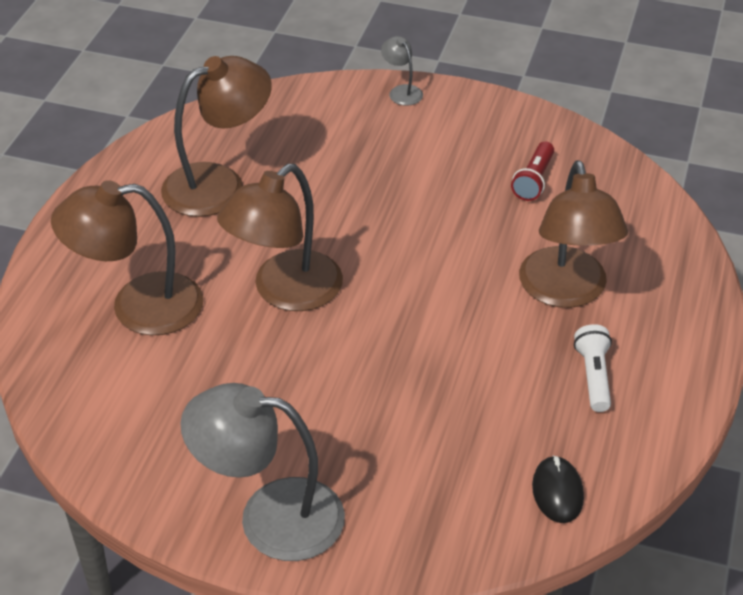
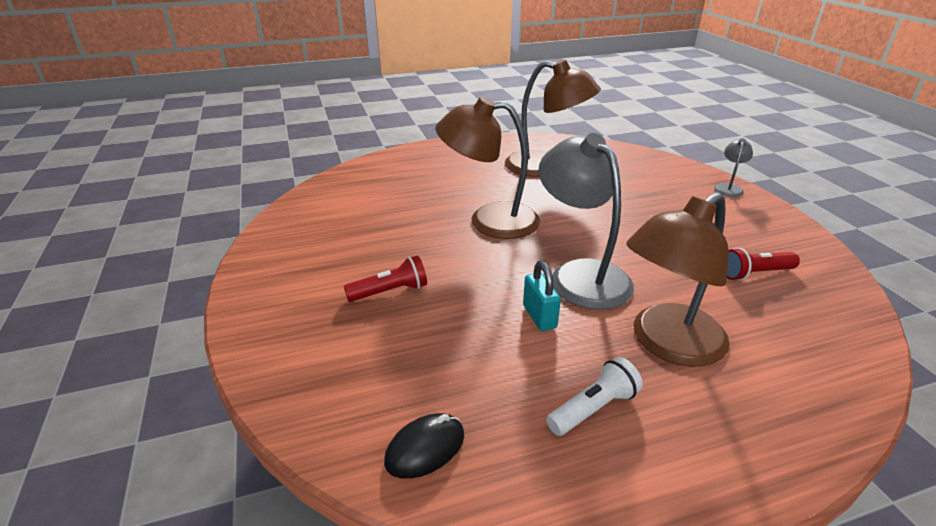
camera: 55 degrees right, 10 degrees down
brown lamp [51,180,203,335] -> none
grey lamp [180,383,345,561] -> grey lamp moved to [538,133,634,310]
none -> red flashlight [344,255,427,302]
none -> turquoise padlock [523,261,561,331]

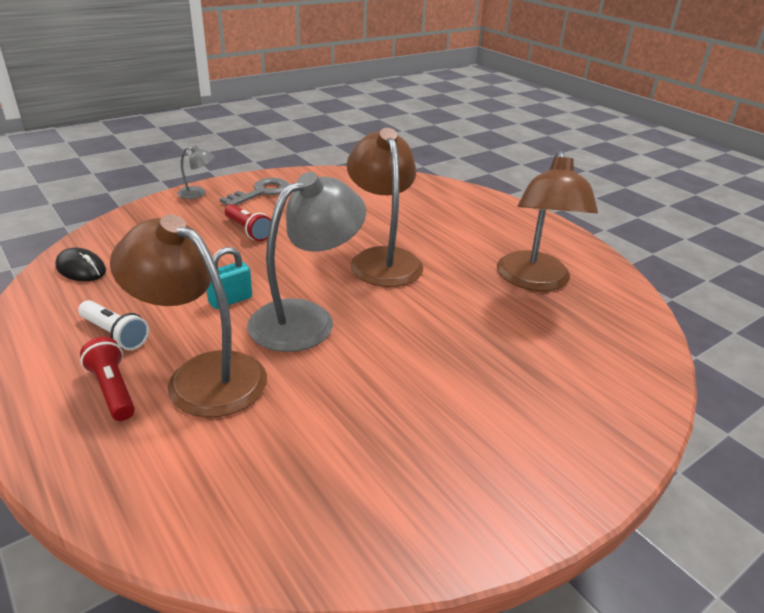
camera: 70 degrees right, 0 degrees up
grey lamp [714,138,753,197] -> grey lamp moved to [177,146,215,199]
red flashlight [727,248,800,281] -> red flashlight moved to [80,337,135,421]
none -> grey key [220,178,289,206]

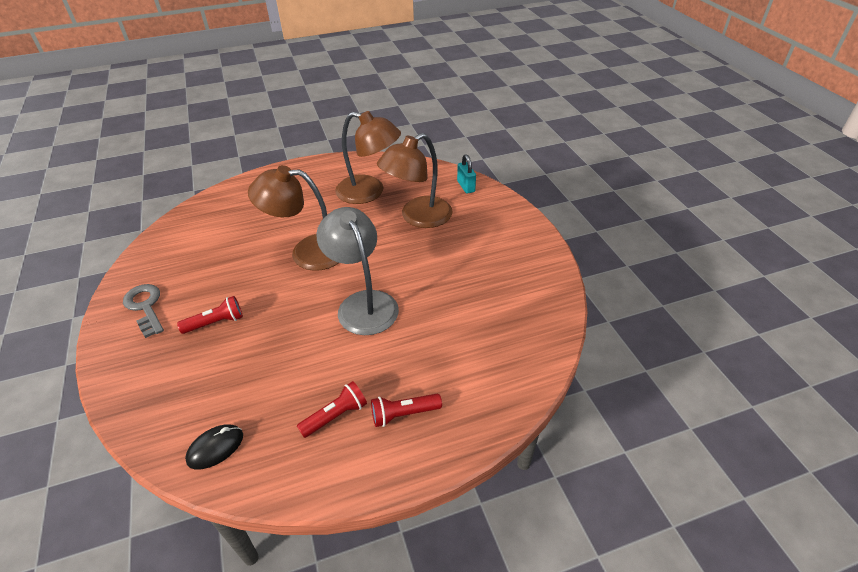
camera: 70 degrees left, 10 degrees up
white flashlight [78,300,149,350] -> red flashlight [297,381,367,438]
brown lamp [110,214,267,417] -> brown lamp moved to [377,133,453,228]
grey lamp [177,146,215,199] -> none
turquoise padlock [206,247,252,309] -> turquoise padlock moved to [457,154,476,194]

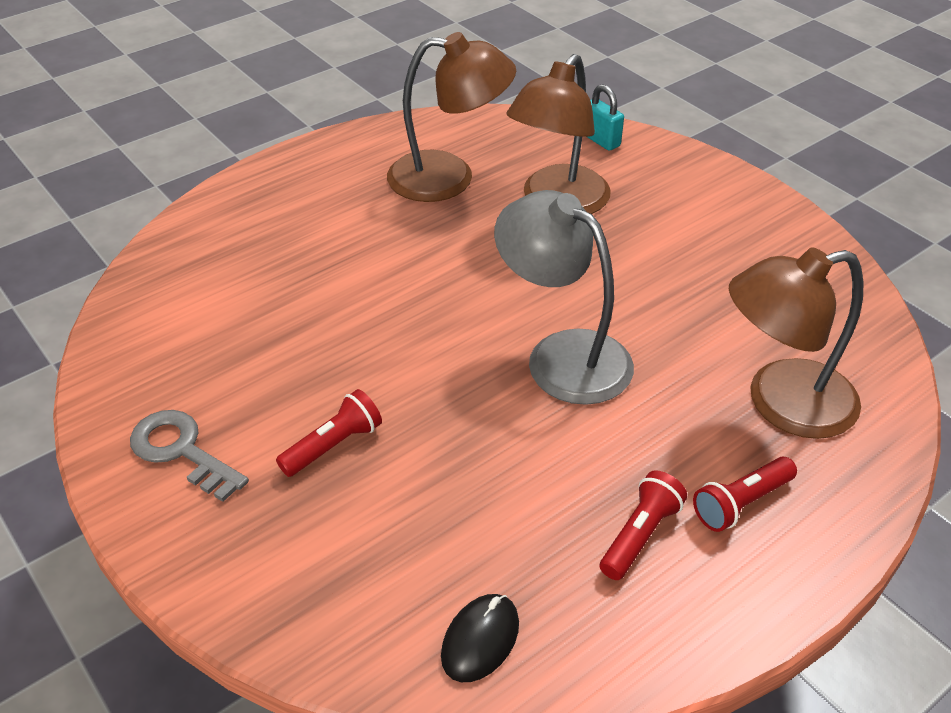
camera: 20 degrees left, 0 degrees up
brown lamp [248,165,338,271] -> brown lamp moved to [729,247,864,439]

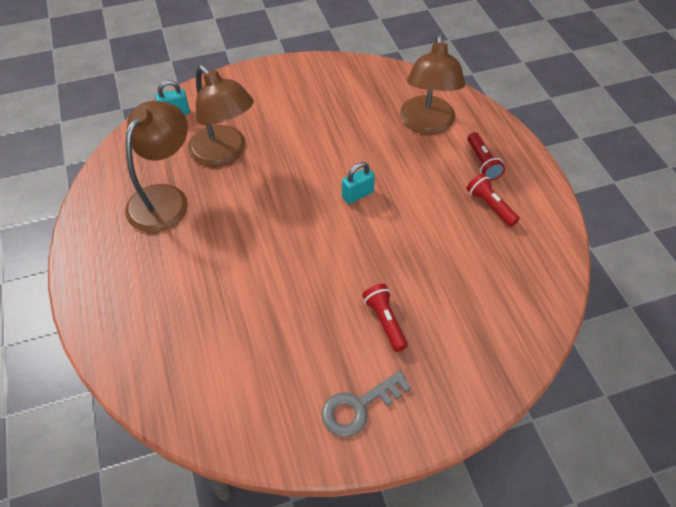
camera: 70 degrees left, 10 degrees up
black mouse [441,594,519,682] -> none
grey lamp [494,190,634,405] -> turquoise padlock [342,162,375,204]

